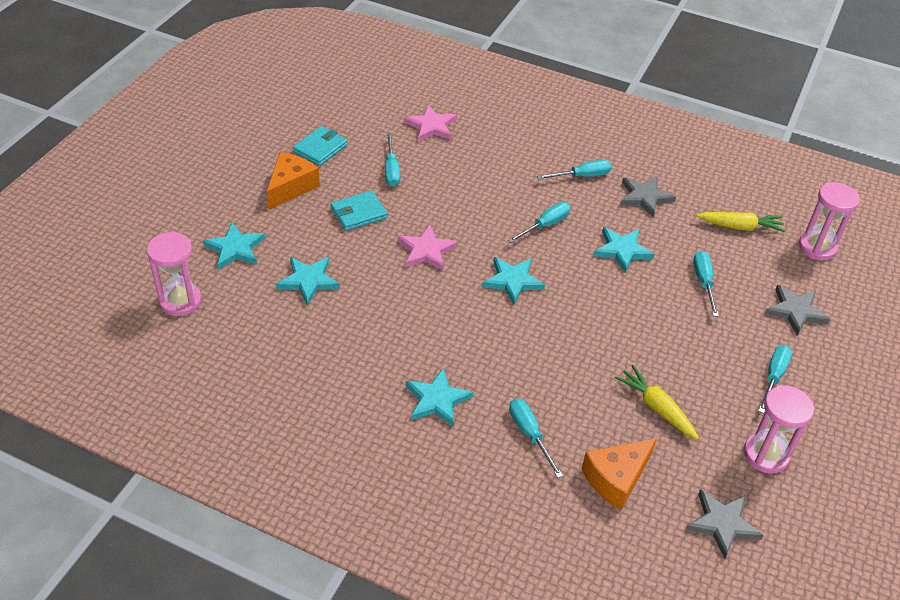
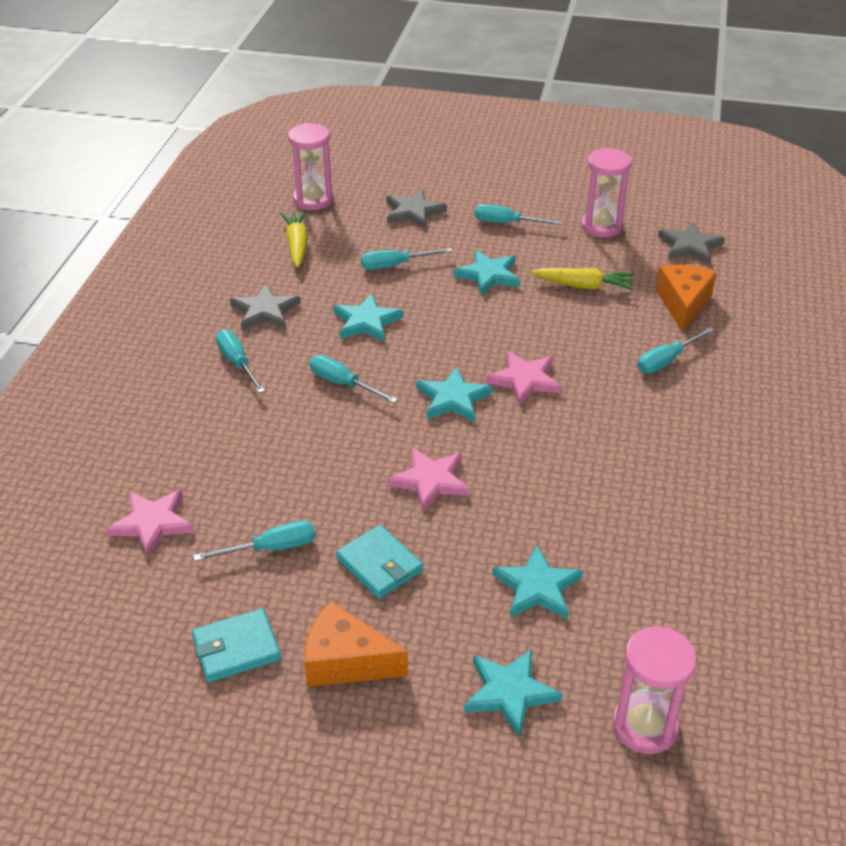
camera: 100 degrees left, 5 degrees down
turquoise wallet [293,126,348,166] -> turquoise wallet turned 45 degrees counterclockwise [192,608,281,683]
turquoise star [406,368,474,427] -> turquoise star moved to [453,250,520,295]
orange cheese [582,438,657,510] -> orange cheese turned 120 degrees counterclockwise [656,265,717,332]
yellow carrot [615,365,699,440] -> yellow carrot turned 120 degrees counterclockwise [531,268,634,290]
none -> pink star [486,351,562,406]

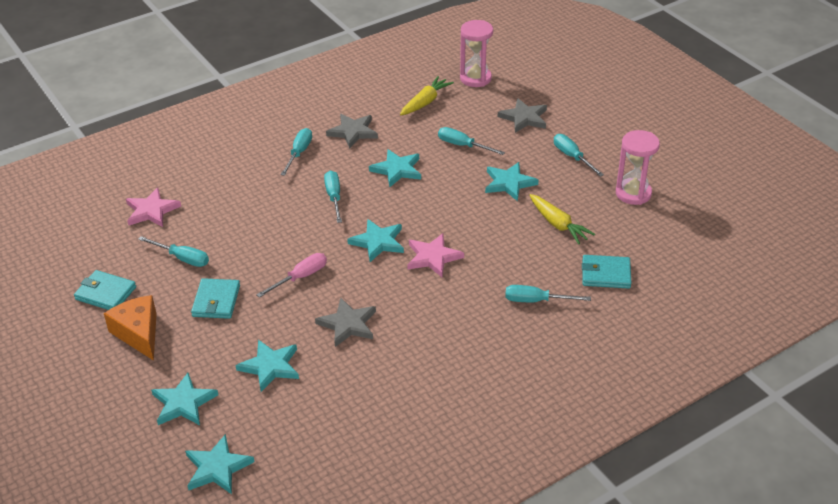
camera: 45 degrees right, 0 degrees up
pink star [387,447,470,512] -> pink screwdriver [256,253,327,298]
pink hourglass [613,626,697,754] -> turquoise star [185,434,255,494]
orange cheese [656,265,717,332] -> turquoise wallet [582,255,631,289]
grey star [658,222,725,264] -> grey star moved to [315,298,376,347]

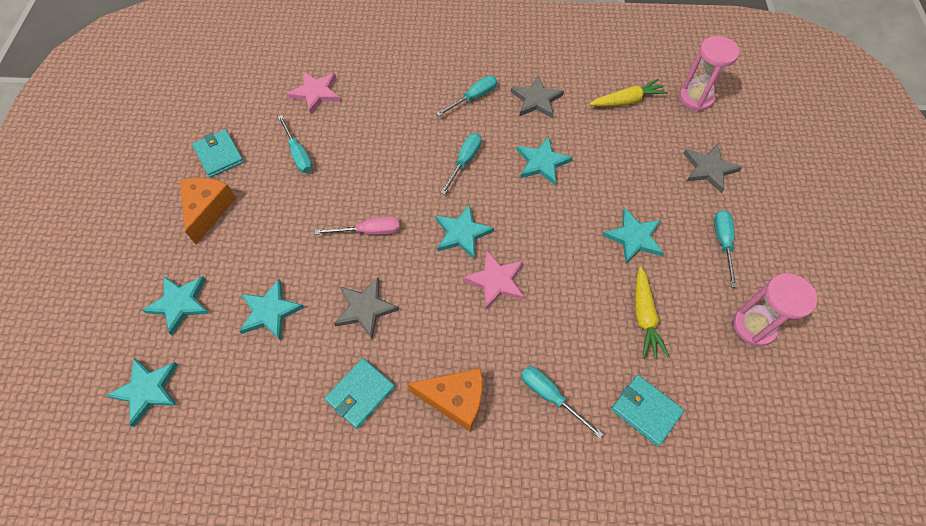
camera: 35 degrees right, 20 degrees up
turquoise wallet [191,278,240,319] -> turquoise wallet moved to [324,358,395,429]
turquoise screwdriver [438,127,505,155] -> none
none -> orange cheese [408,368,482,431]

